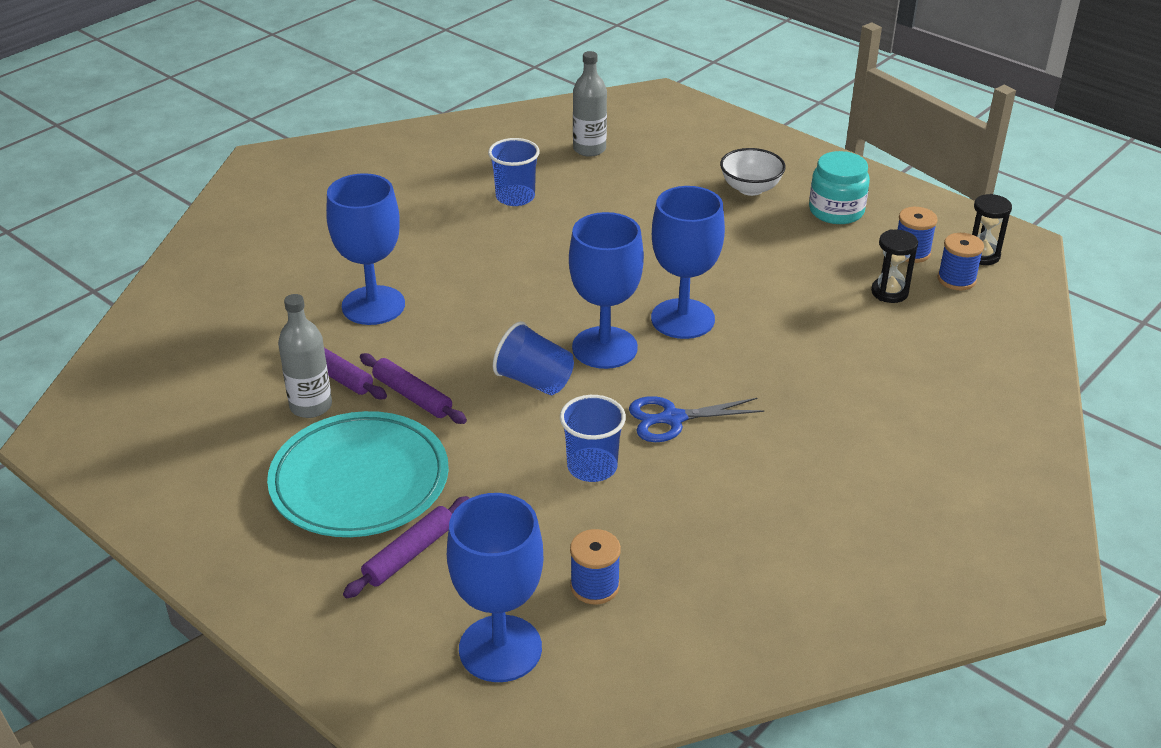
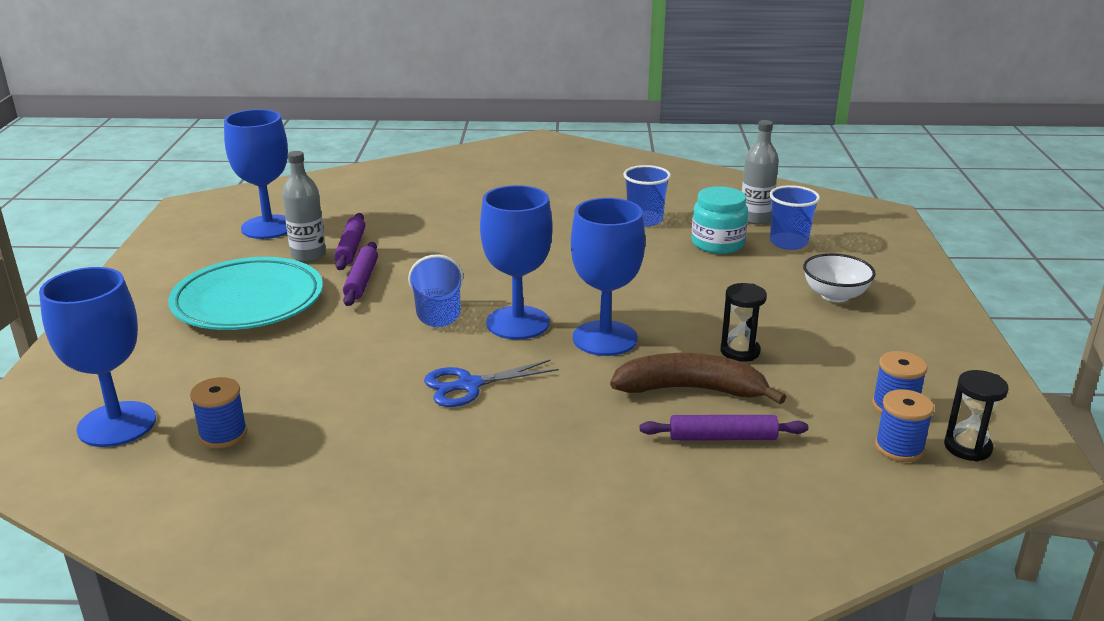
camera: 50 degrees right, 10 degrees down
blue goblet [326,173,405,325] -> blue goblet moved to [224,109,288,239]
purple rolling pin [343,496,470,598] -> purple rolling pin moved to [640,415,808,441]
blue cup [560,395,626,482] -> blue cup moved to [769,185,820,250]
blue scissors [629,396,764,442] -> blue scissors turned 60 degrees counterclockwise [424,359,559,407]
turquoise jar [809,151,870,224] -> turquoise jar moved to [692,186,748,254]
black hourglass [871,229,918,303] -> black hourglass moved to [721,283,767,362]
none -> brown banana [610,353,786,404]

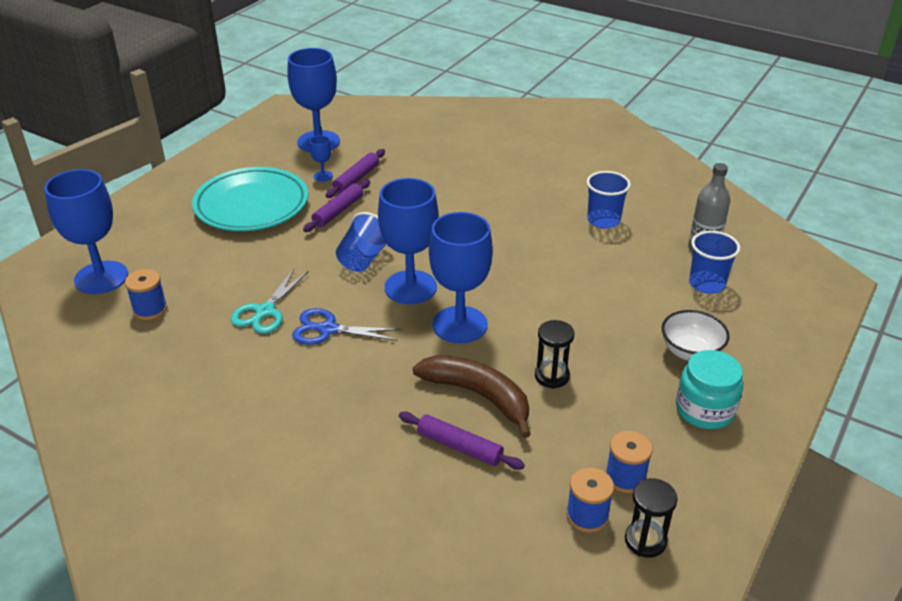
camera: 30 degrees right, 10 degrees up
grey bottle [282,151,326,262] -> blue goblet [310,135,333,182]
turquoise jar [692,186,748,254] -> turquoise jar moved to [676,350,743,429]
none -> turquoise scissors [231,269,308,334]

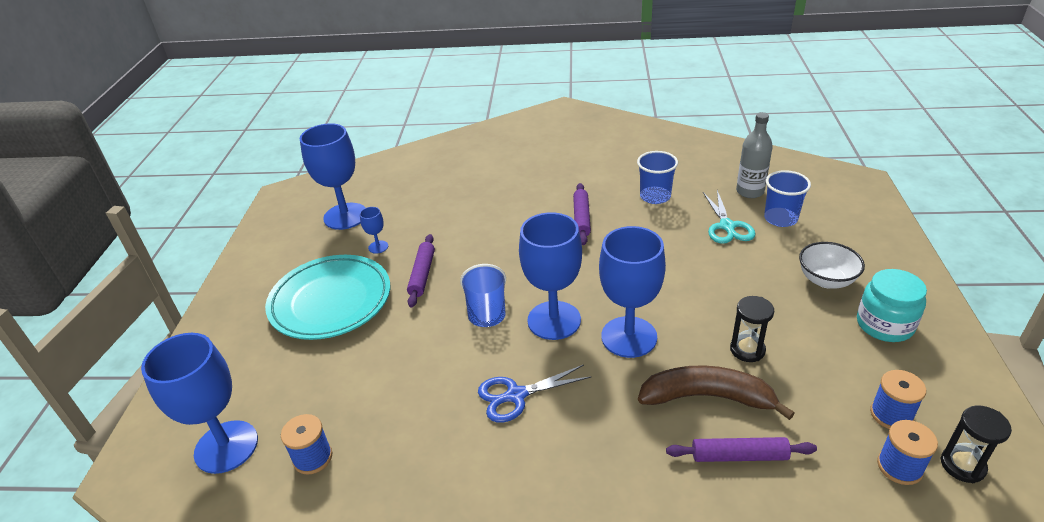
camera: 25 degrees left, 0 degrees up
turquoise scissors [231,269,308,334] -> turquoise scissors moved to [703,190,755,244]
purple rolling pin [325,149,385,198] -> purple rolling pin moved to [573,183,591,245]

